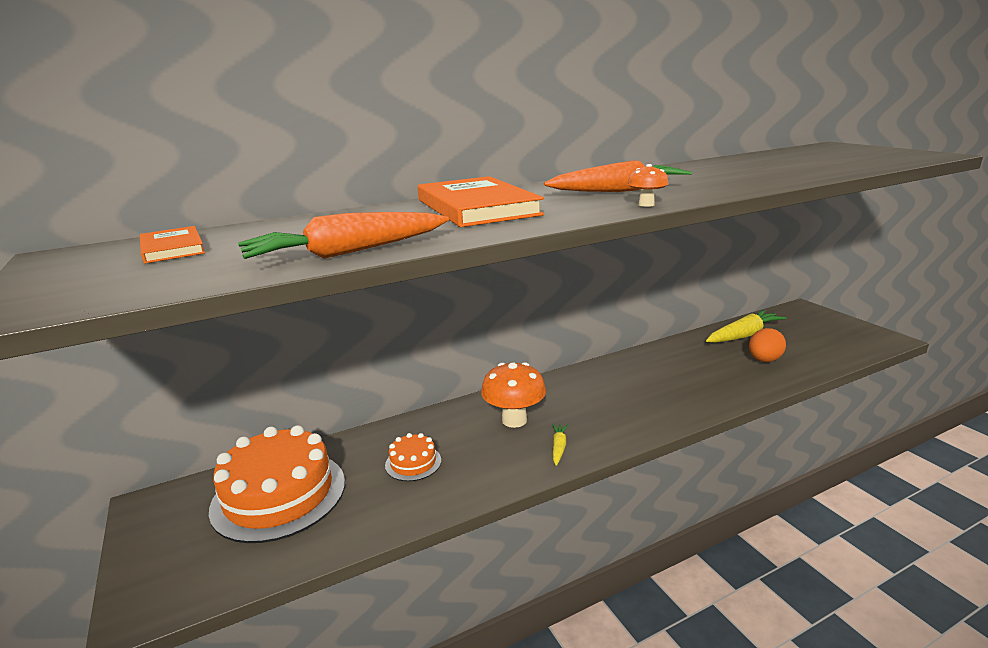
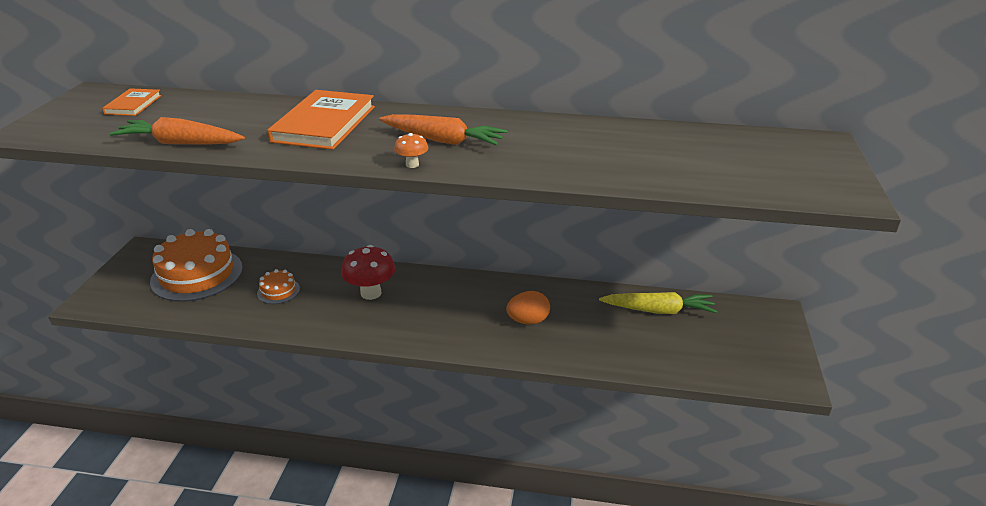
camera: 35 degrees right, 10 degrees up
orange mushroom [481,362,546,428] -> red mushroom [341,245,395,300]
yellow carrot [552,424,568,466] -> none
orange egg [749,328,786,362] -> orange egg moved to [506,291,550,324]

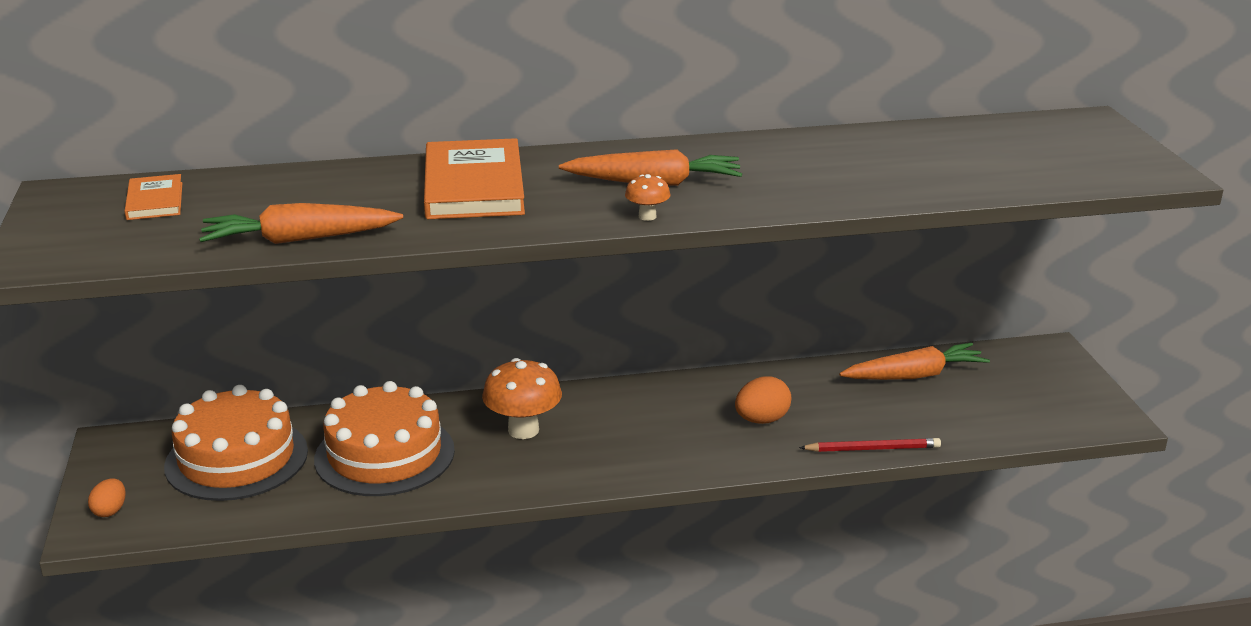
camera: 20 degrees left, 5 degrees down
orange cake [257,269,300,304] -> orange cake [314,381,455,496], size x2.17
red mushroom [341,245,395,300] -> orange mushroom [482,358,562,439]
yellow carrot [599,292,717,314] -> orange carrot [839,342,990,380]
none -> orange egg [88,478,126,517]
none -> red pencil [799,438,941,452]

